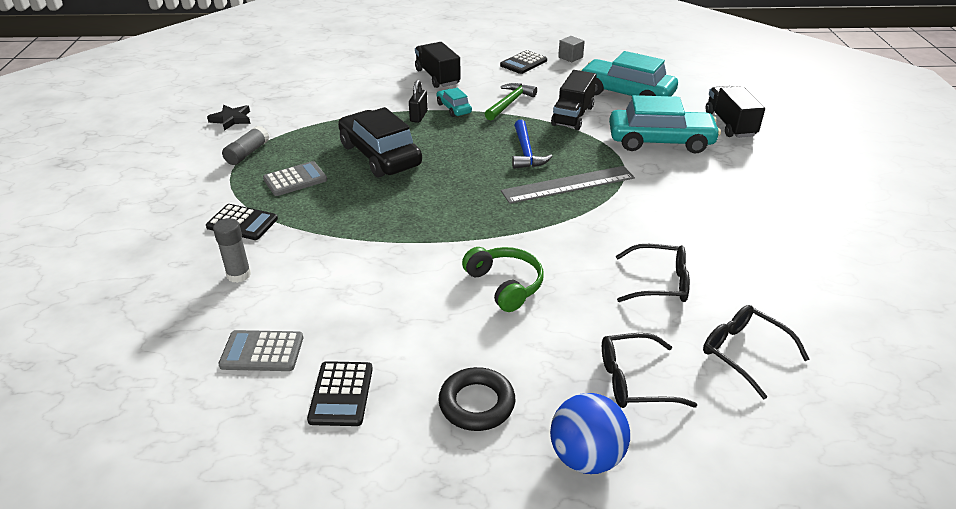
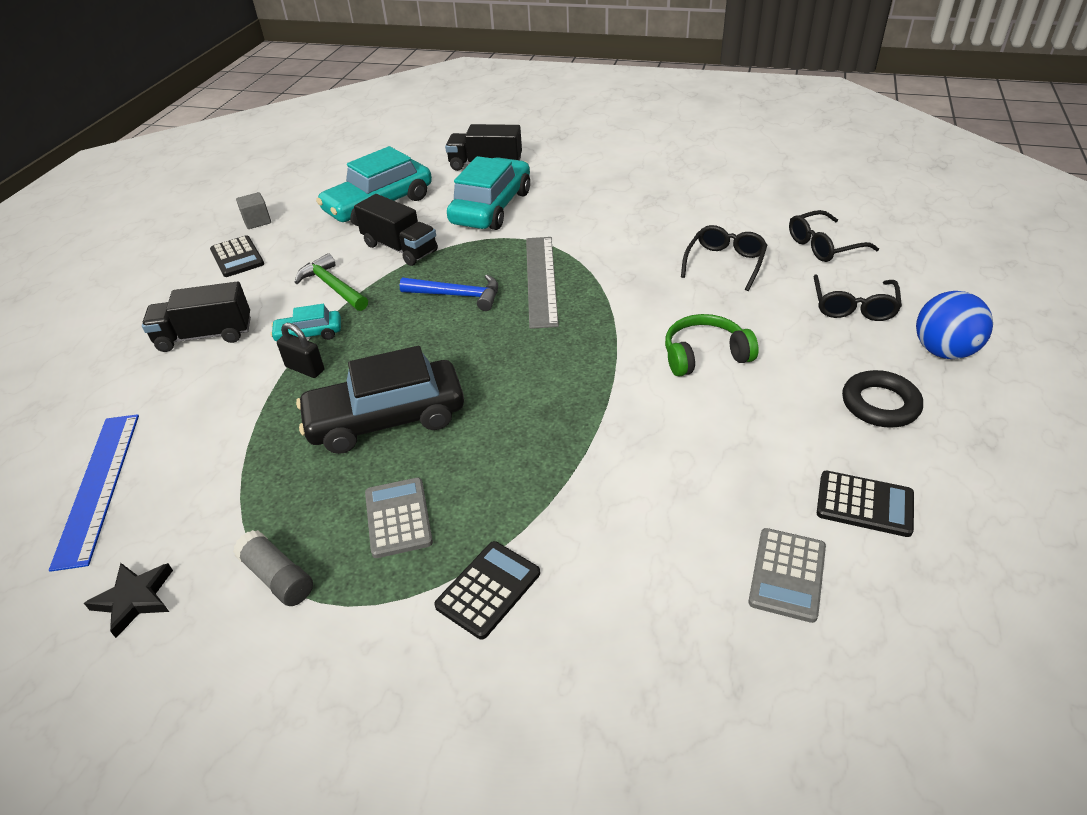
camera: 70 degrees left, 5 degrees up
grey glue stick [213,218,251,283] -> none
none -> blue ruler [49,414,139,572]

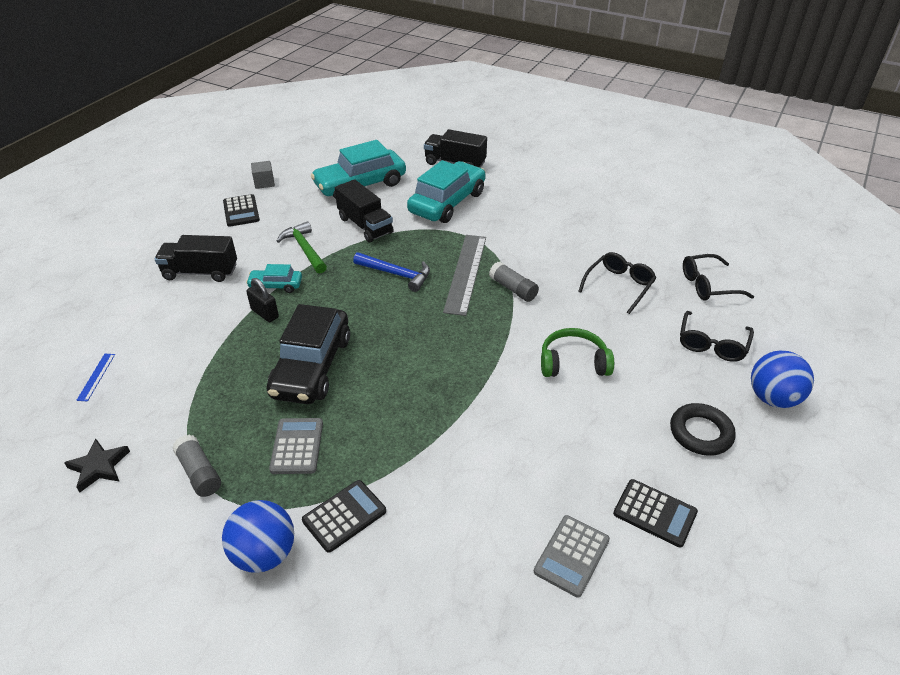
camera: 10 degrees right, 0 degrees up
blue ruler [49,414,139,572] -> blue ruler [76,354,115,401], size x0.44
black car [296,346,464,454] -> black car turned 75 degrees counterclockwise [267,304,350,404]
none -> blue ball [222,500,294,573]
none -> grey glue stick [489,262,539,302]

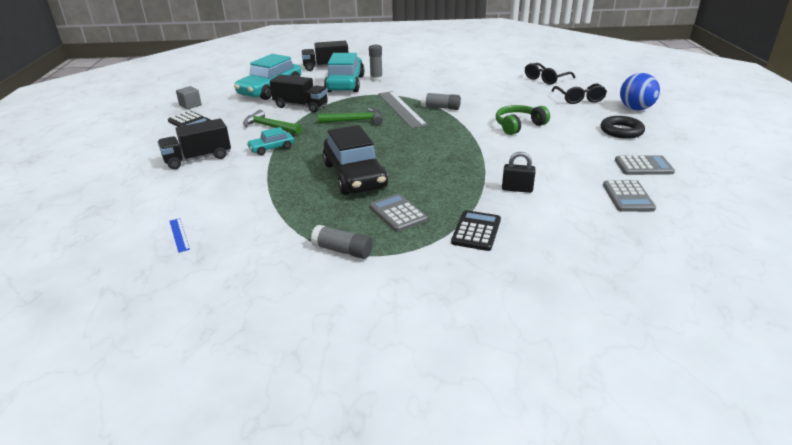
camera: 30 degrees left, 10 degrees down
black star [64,439,130,492] -> none
blue ball [222,500,294,573] -> none
black padlock [246,278,279,322] -> black padlock moved to [502,152,536,193]
blue hammer [353,252,430,292] -> green hammer [318,108,383,125]
black glasses [578,252,656,314] -> none
black calculator [613,479,698,548] -> grey calculator [615,155,675,175]
none -> grey glue stick [369,45,383,81]

